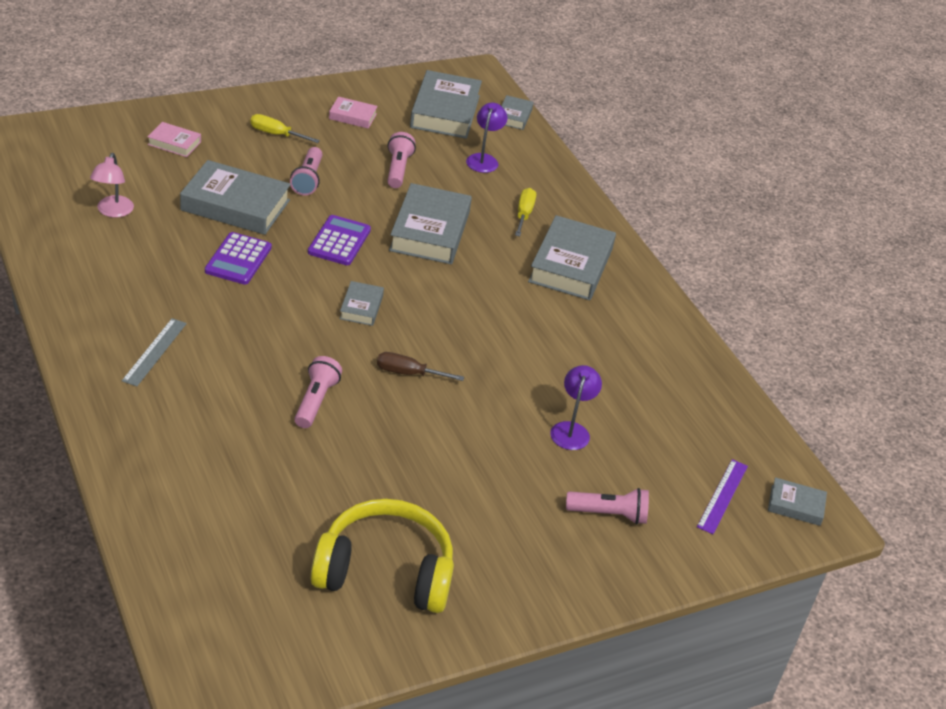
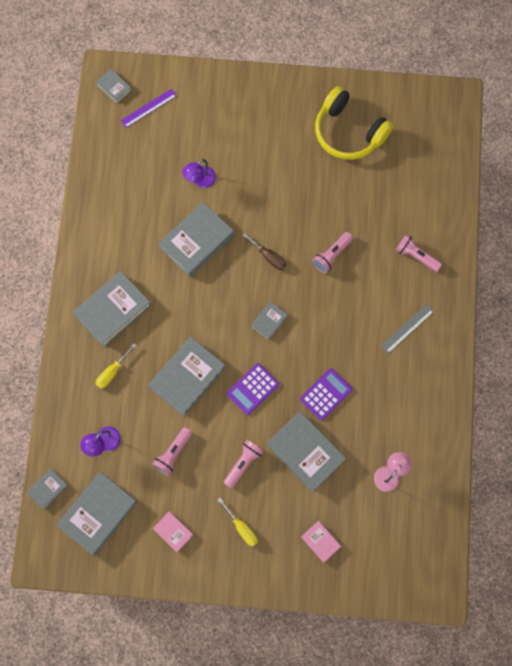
camera: 145 degrees left, 35 degrees up
pink flashlight [566,488,649,525] -> pink flashlight moved to [396,234,442,272]
none -> grey book [158,202,234,277]

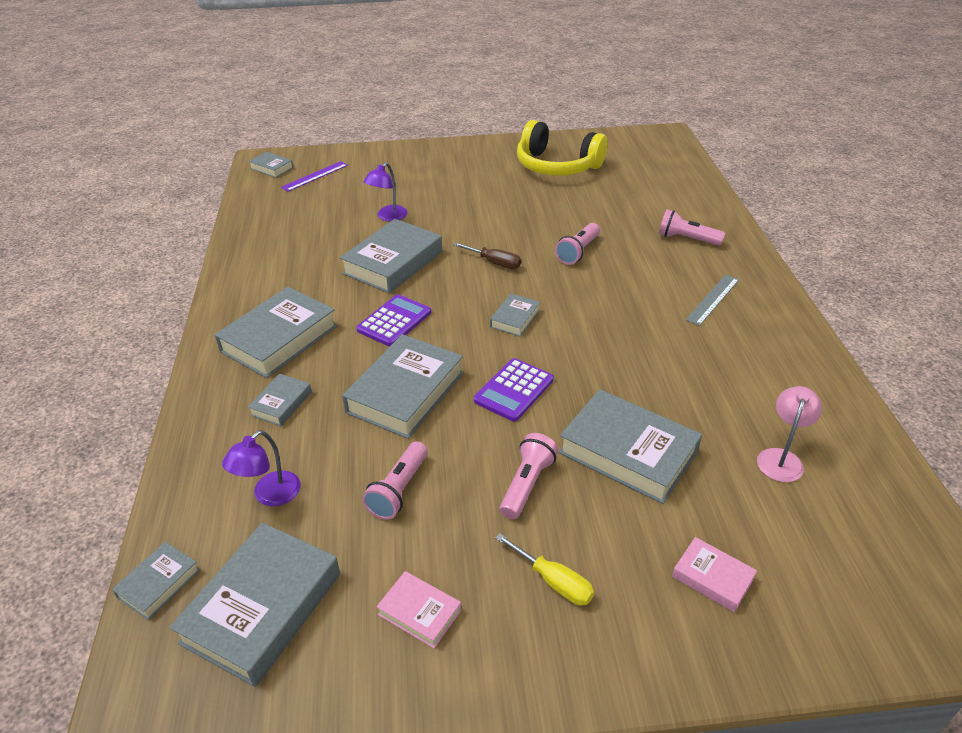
camera: 10 degrees left, 35 degrees down
yellow screwdriver [96,343,137,389] -> grey book [248,374,312,426]
purple calculator [300,368,353,421] -> purple calculator moved to [356,294,431,347]

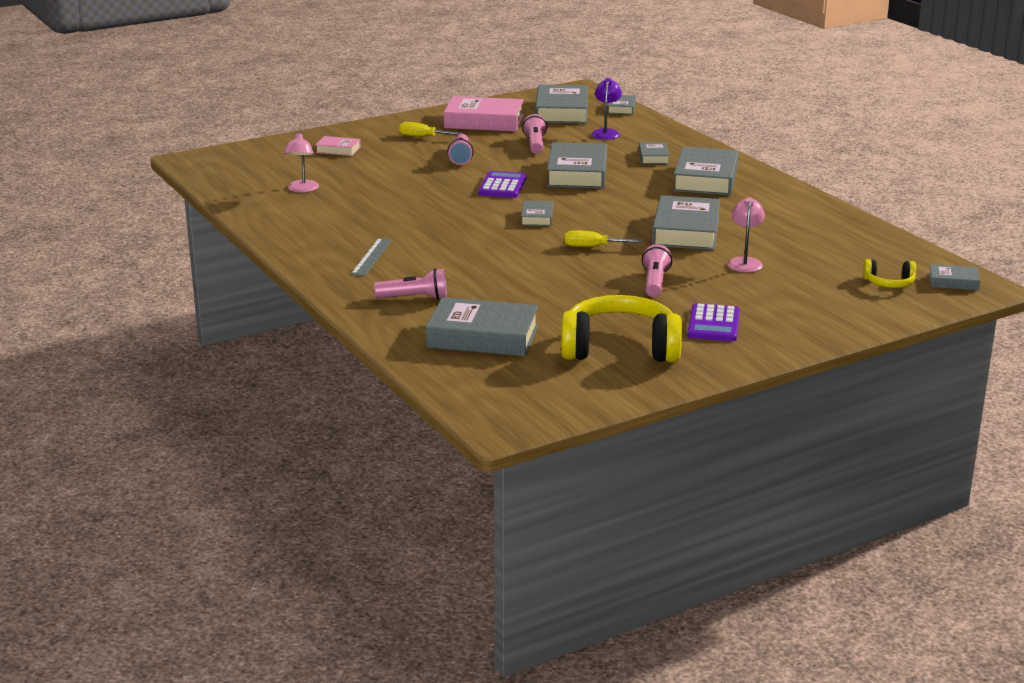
camera: 155 degrees right, 15 degrees down
purple ruler [281,161,348,192] -> yellow headphones [863,259,916,288]
purple calculator [356,294,431,347] -> purple calculator moved to [687,303,740,341]
purple lamp [363,162,408,222] -> pink lamp [727,197,765,272]
pink book [376,571,461,648] -> pink book [444,96,524,132], size x2.00
brown screwdriver [453,242,521,269] -> yellow screwdriver [565,230,642,247]
pink flashlight [555,223,600,265] -> pink flashlight moved to [642,244,672,297]
grey book [559,389,702,504] -> grey book moved to [426,297,539,356]

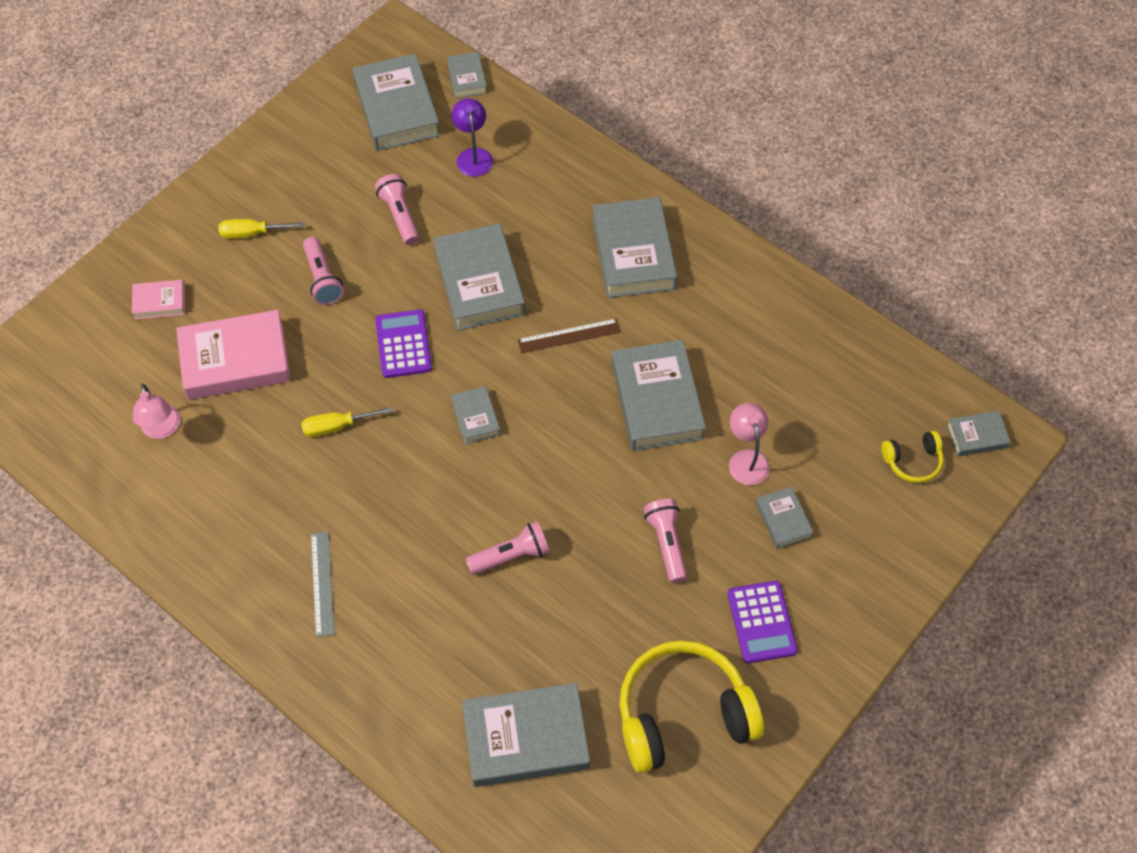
camera: 20 degrees left, 35 degrees up
pink flashlight [374,268,447,300] -> pink flashlight moved to [466,521,550,575]
pink book [444,96,524,132] -> pink book moved to [176,310,291,400]
yellow screwdriver [565,230,642,247] -> yellow screwdriver moved to [301,407,393,437]
grey book [639,142,669,164] -> grey book moved to [756,487,814,549]
none -> brown ruler [518,318,621,353]

